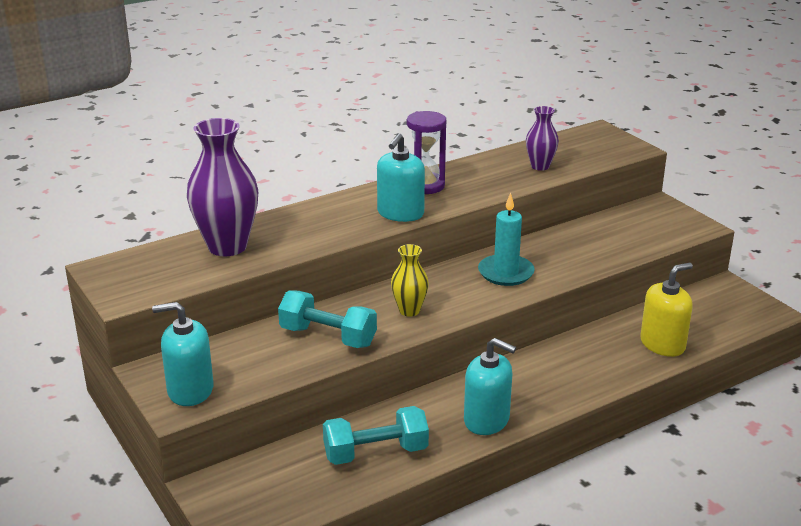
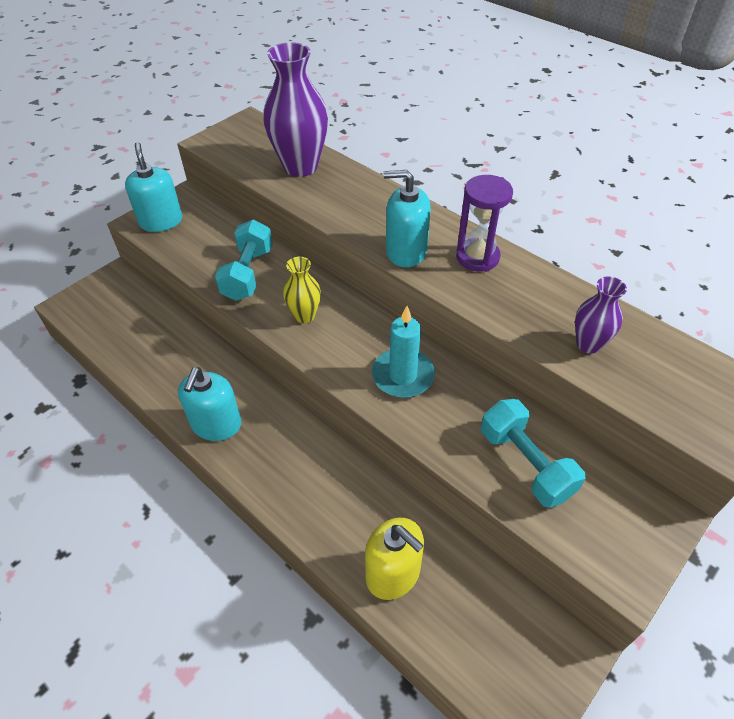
camera: 75 degrees right, 20 degrees up
turquoise dumbbell [323,406,429,465] -> turquoise dumbbell moved to [481,399,586,508]

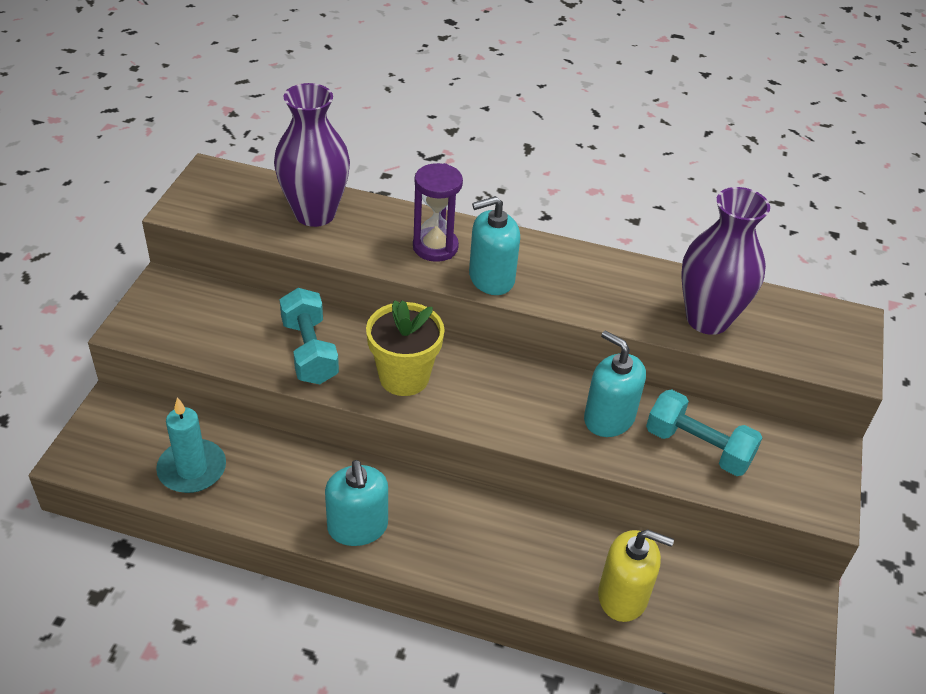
camera: 30 degrees left, 5 degrees down
turquoise soap dispenser [125,142,182,232] -> turquoise soap dispenser moved to [584,330,646,437]
yellow vase [283,257,321,323] -> yellow flower pot [366,300,444,396]
turquoise candle [372,306,435,398] -> turquoise candle moved to [156,397,226,493]
purple hourglass [456,175,513,272] -> purple hourglass moved to [413,163,463,262]
purple vase [575,276,627,354] -> purple vase [682,187,770,335], size x1.87

